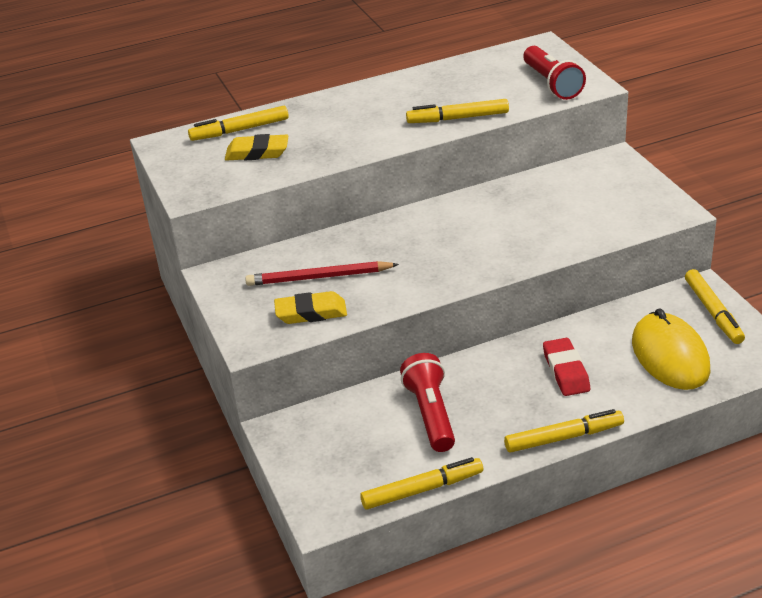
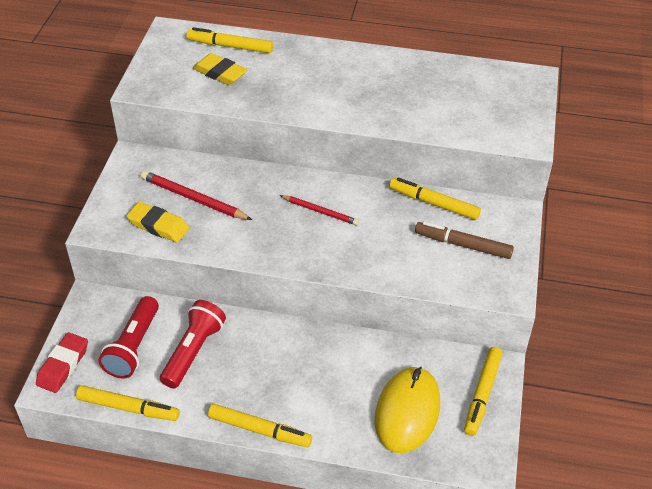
camera: 30 degrees right, 10 degrees up
yellow marker [406,99,509,123] -> yellow marker moved to [389,177,481,220]
red flashlight [523,46,586,100] -> red flashlight moved to [98,296,159,378]
red eraser [543,338,590,396] -> red eraser moved to [36,333,88,393]
none -> red pencil [280,195,359,225]
none -> brown marker [415,221,514,259]

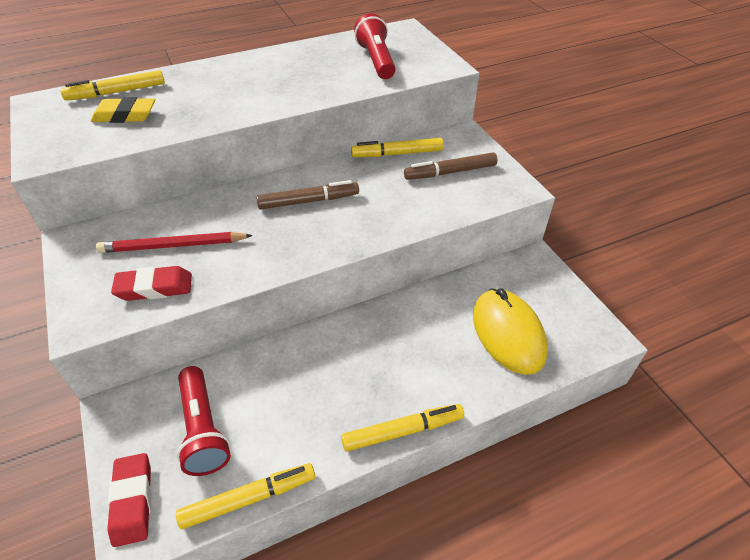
camera: 35 degrees left, 0 degrees up
yellow eraser [127,202,189,242] -> red eraser [111,266,192,301]
red flashlight [160,300,226,388] -> red flashlight moved to [354,13,396,79]
red pencil [280,195,359,225] -> brown marker [256,180,359,209]
yellow marker [464,347,503,436] -> none

